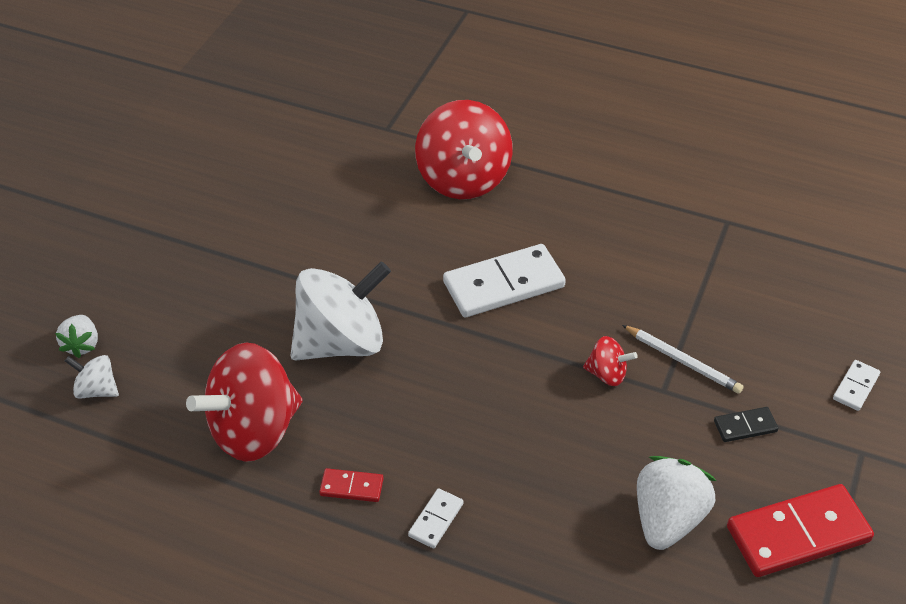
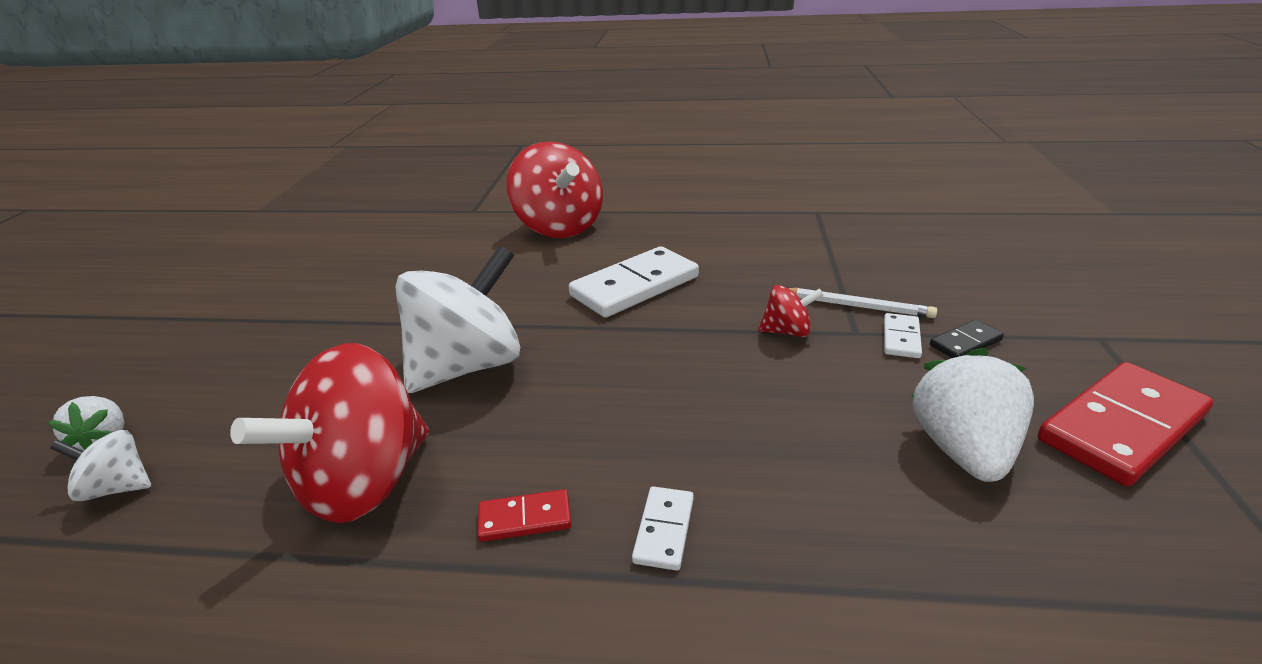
camera: 15 degrees left, 15 degrees down
white domino [833,360,880,411] -> white domino moved to [884,313,922,358]

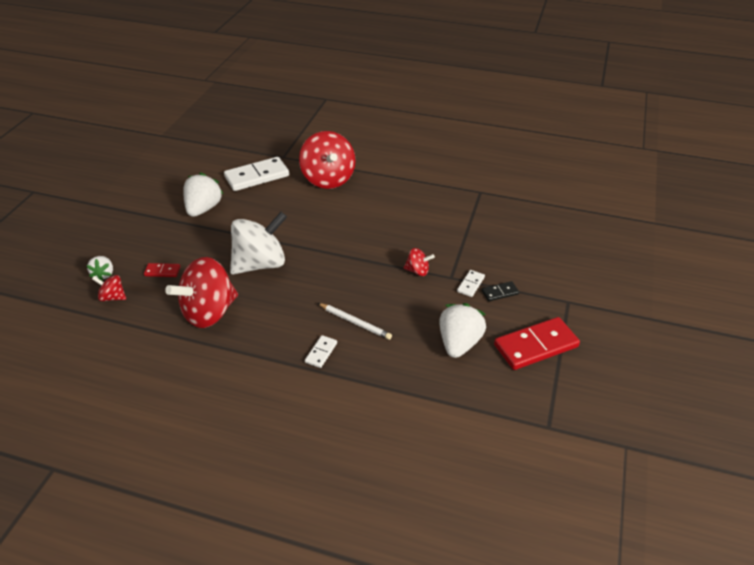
camera: 10 degrees right, 10 degrees up
white spinning top [50,430,151,501] -> red spinning top [92,275,126,301]
red domino [477,489,572,542] -> red domino moved to [144,263,180,277]
white domino [569,246,699,318] -> white domino moved to [224,157,289,191]
white pencil [788,288,937,318] -> white pencil moved to [318,303,392,340]
none -> white strawberry [183,172,223,217]

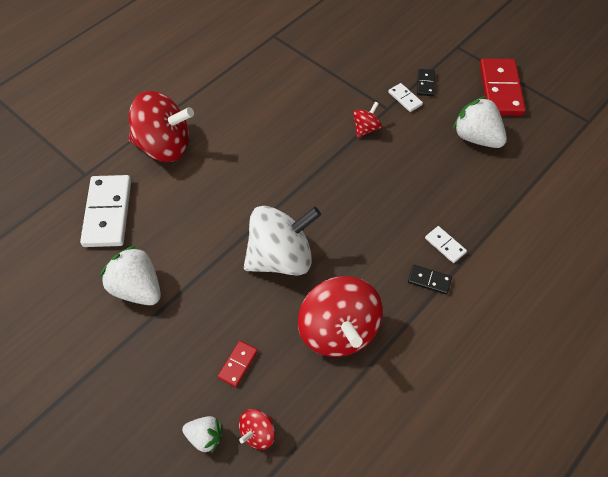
camera: 65 degrees left, 15 degrees up
white spinning top [230,212,287,274] -> white spinning top turned 75 degrees clockwise [244,206,321,276]
white pencil [318,303,392,340] -> none
none -> black domino [408,265,452,295]

